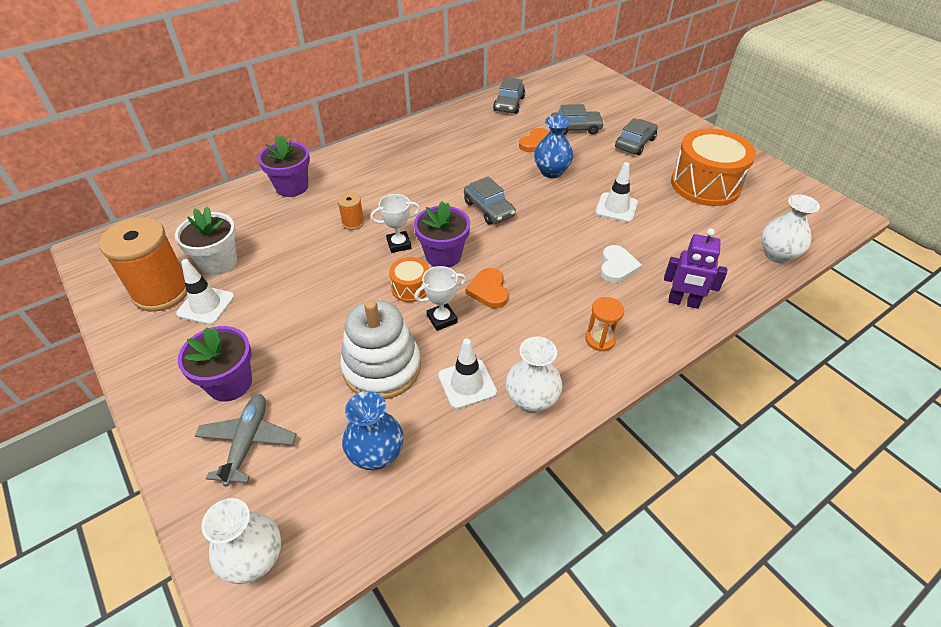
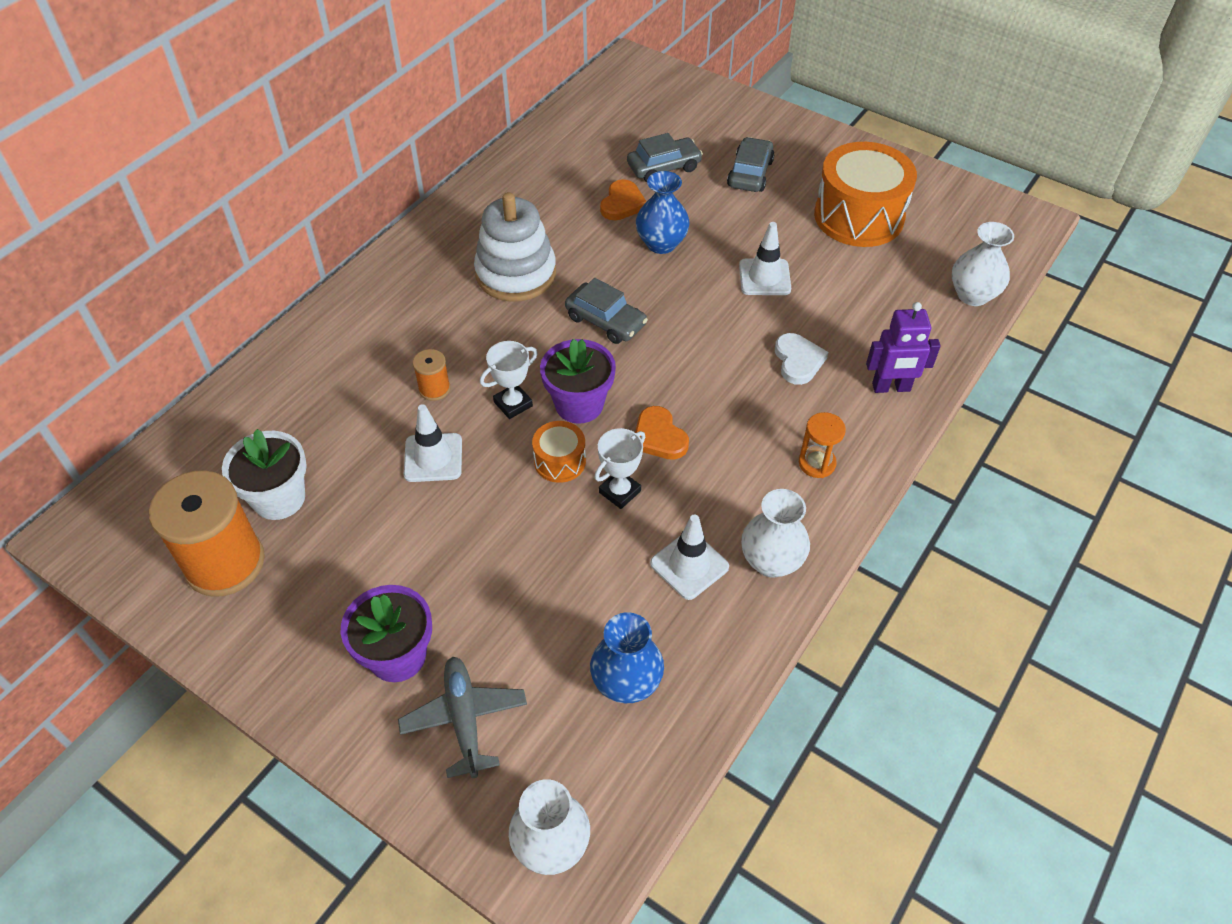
camera: 20 degrees left, 5 degrees up
white traffic cone [176,259,234,325] -> white traffic cone moved to [404,404,462,482]
purple flower pot [258,135,310,197] -> none
white stacking toy [340,300,421,399] -> white stacking toy moved to [474,192,556,302]
grey car [493,77,525,114] -> none

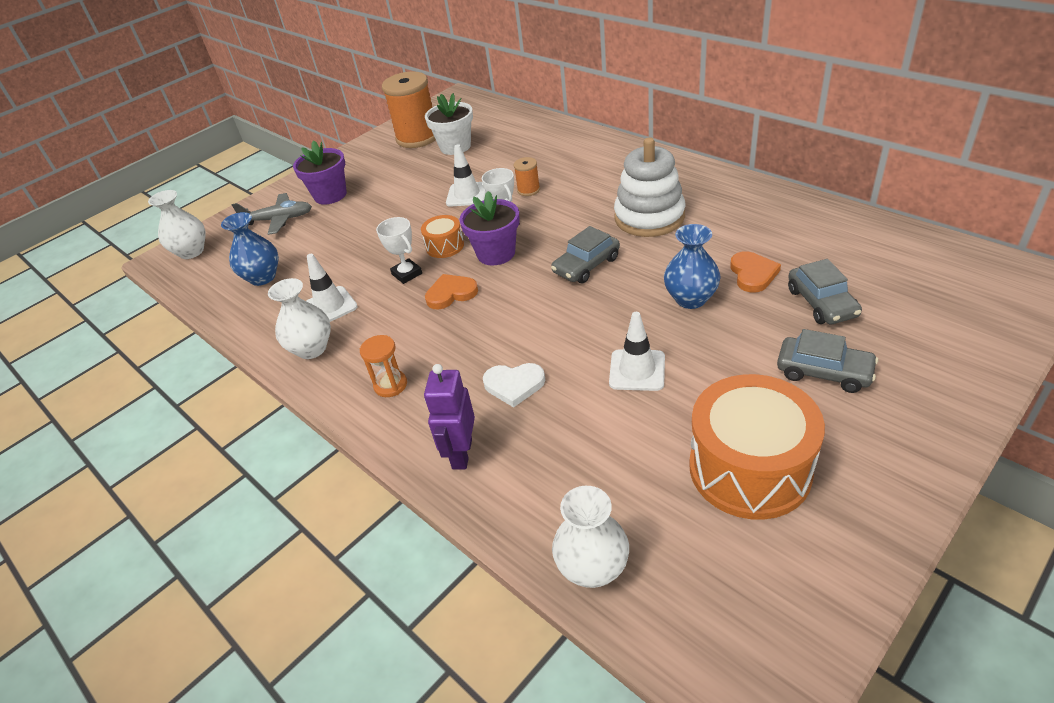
camera: 105 degrees right, 10 degrees down
orange heart [600,179,647,220] -> orange heart turned 120 degrees counterclockwise [730,251,781,292]

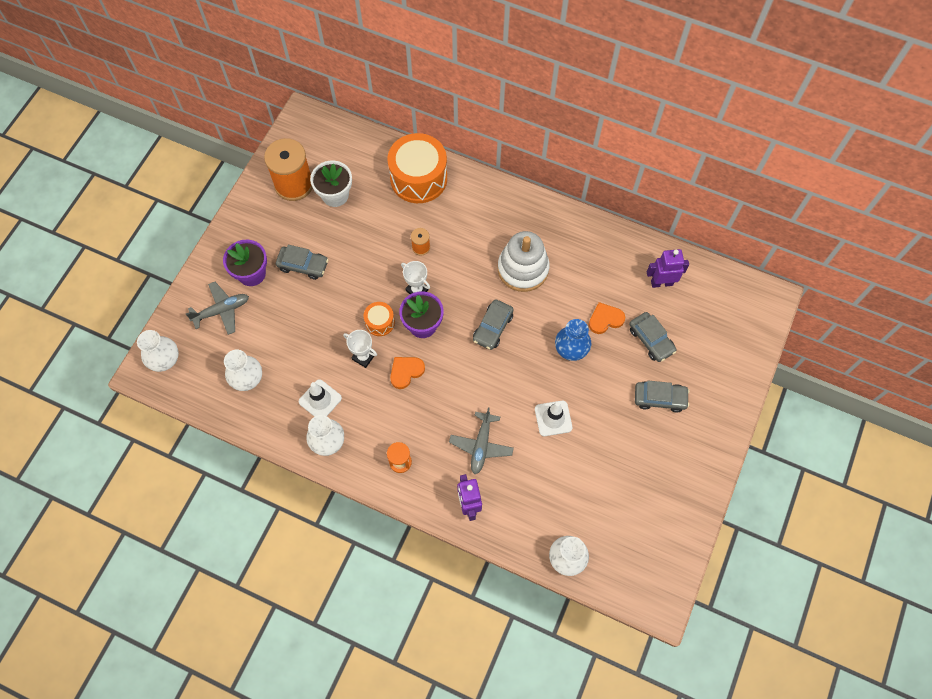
camera: 25 degrees left, 25 degrees up
blue vase [221,212,279,286] -> white vase [224,350,262,391]
white traffic cone [446,144,486,207] -> none
white heart [483,363,545,407] -> grey plane [449,407,514,474]
orange drum [689,374,825,520] -> orange drum moved to [388,133,447,203]
orange heart [730,251,781,292] -> orange heart turned 90 degrees counterclockwise [589,302,625,334]
none -> grey car [276,245,329,280]
none -> purple robot [647,249,689,288]

